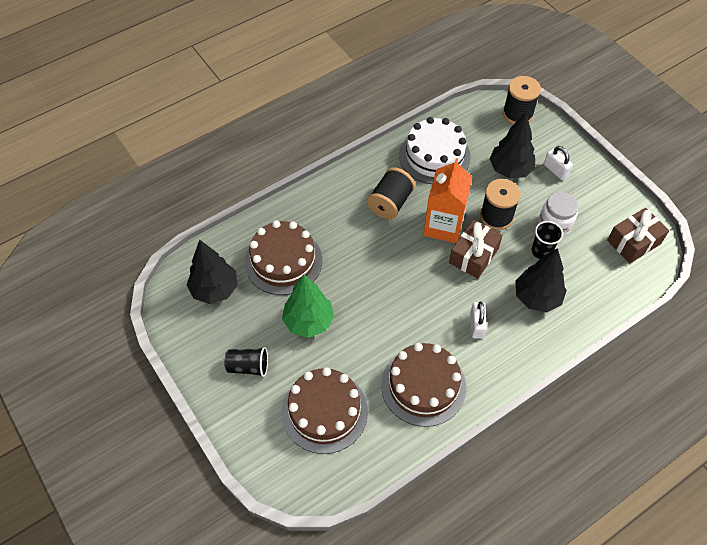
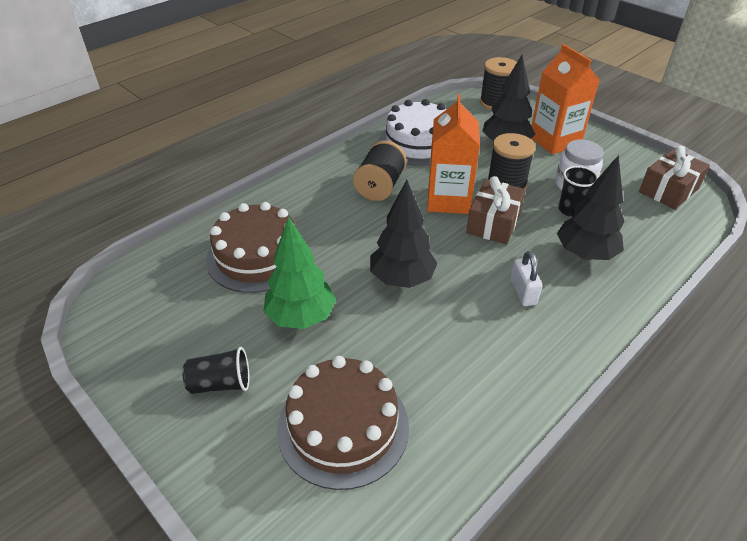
camera: 10 degrees left, 15 degrees down
black tree [187,240,238,304] -> black tree moved to [370,180,438,288]
brown cake [381,343,466,427] -> none
white padlock [544,146,573,180] -> orange carton [531,44,600,154]

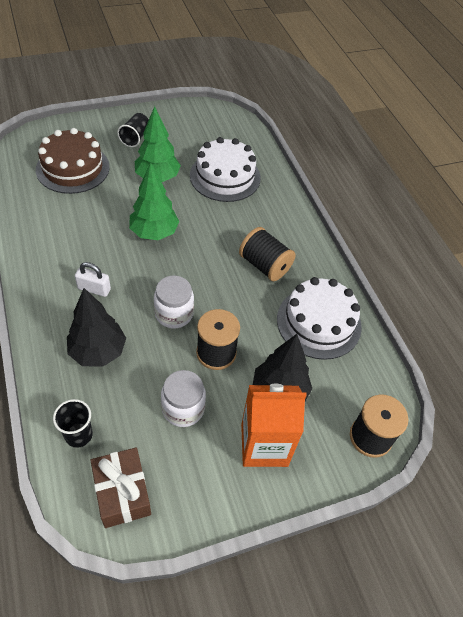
camera: 110 degrees right, 10 degrees up
brown cake [206,202,304,293] -> white cake [190,137,261,202]
black tree [370,180,438,288] -> green tree [129,162,180,240]
orange carton [427,95,480,214] -> none
brown gift [466,176,526,244] -> white jar [154,275,194,328]
black cup [558,166,599,217] -> black cup moved to [53,399,93,448]

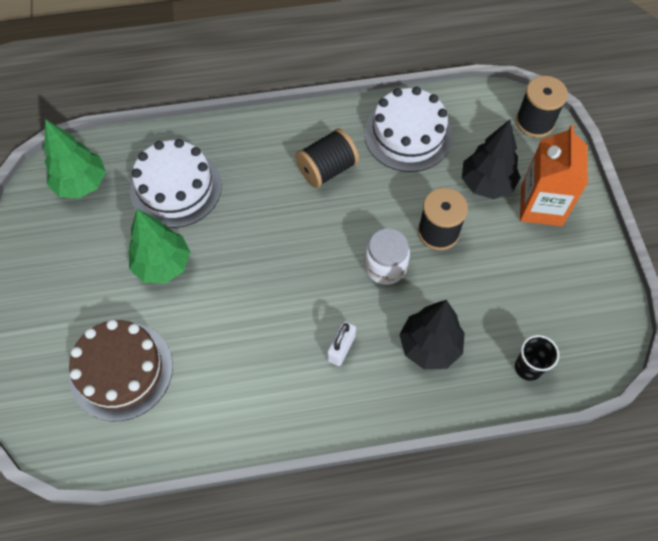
camera: 75 degrees left, 10 degrees up
brown gift [91,447,151,528] -> none
black cup [117,113,149,147] -> none
green tree [129,162,180,240] -> green tree moved to [44,119,106,198]
white jar [161,370,206,427] -> none

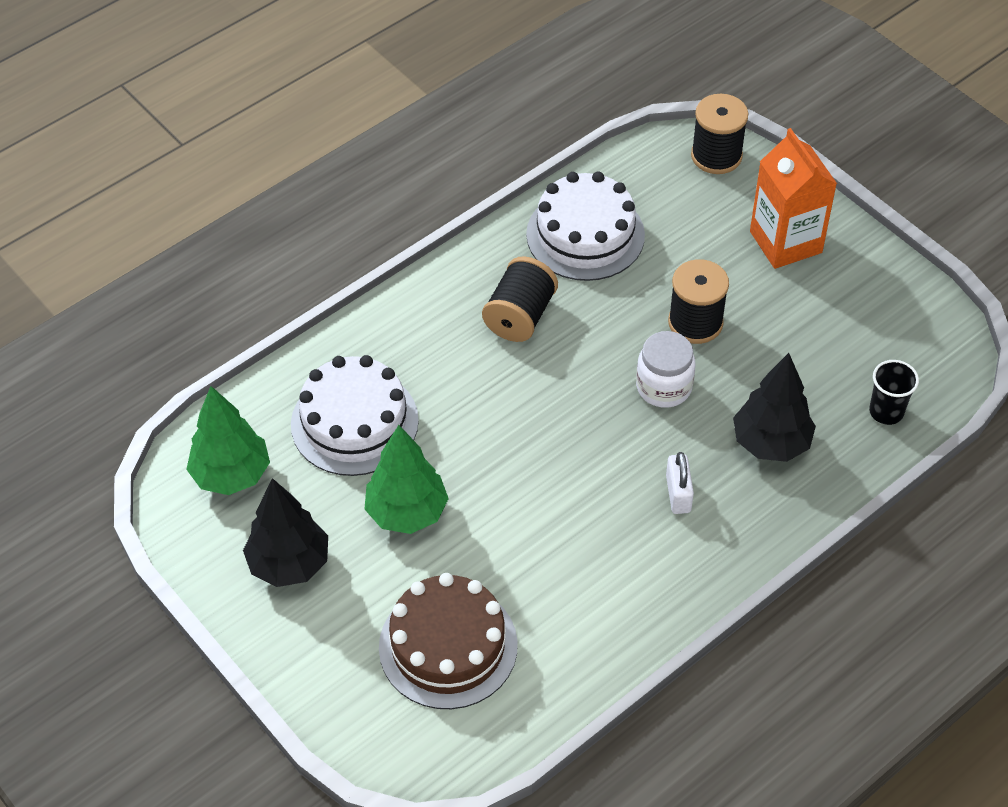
camera: 30 degrees left, 10 degrees down
black tree [462,119,521,199] -> black tree moved to [243,478,328,587]

